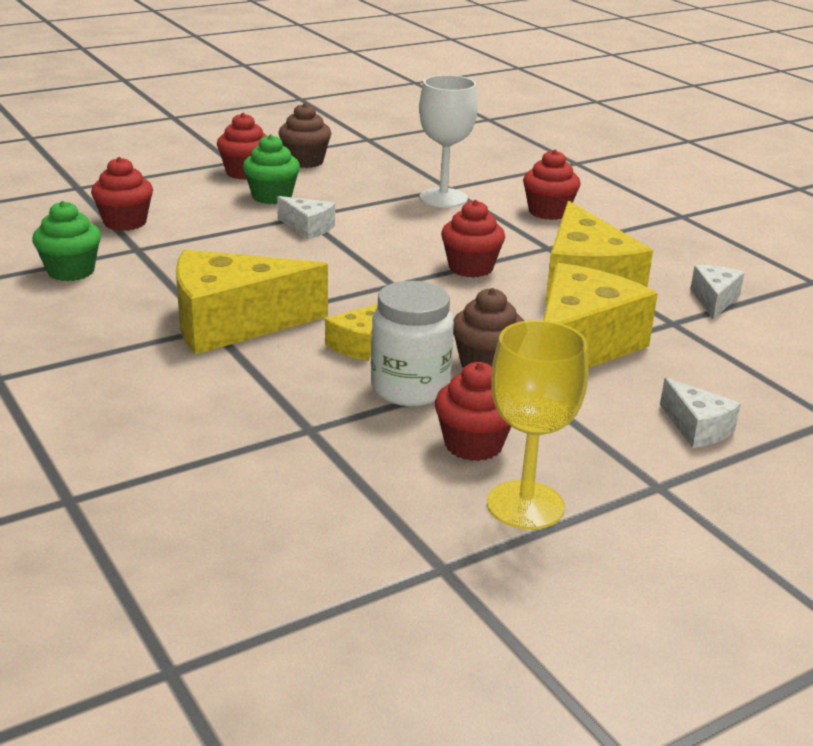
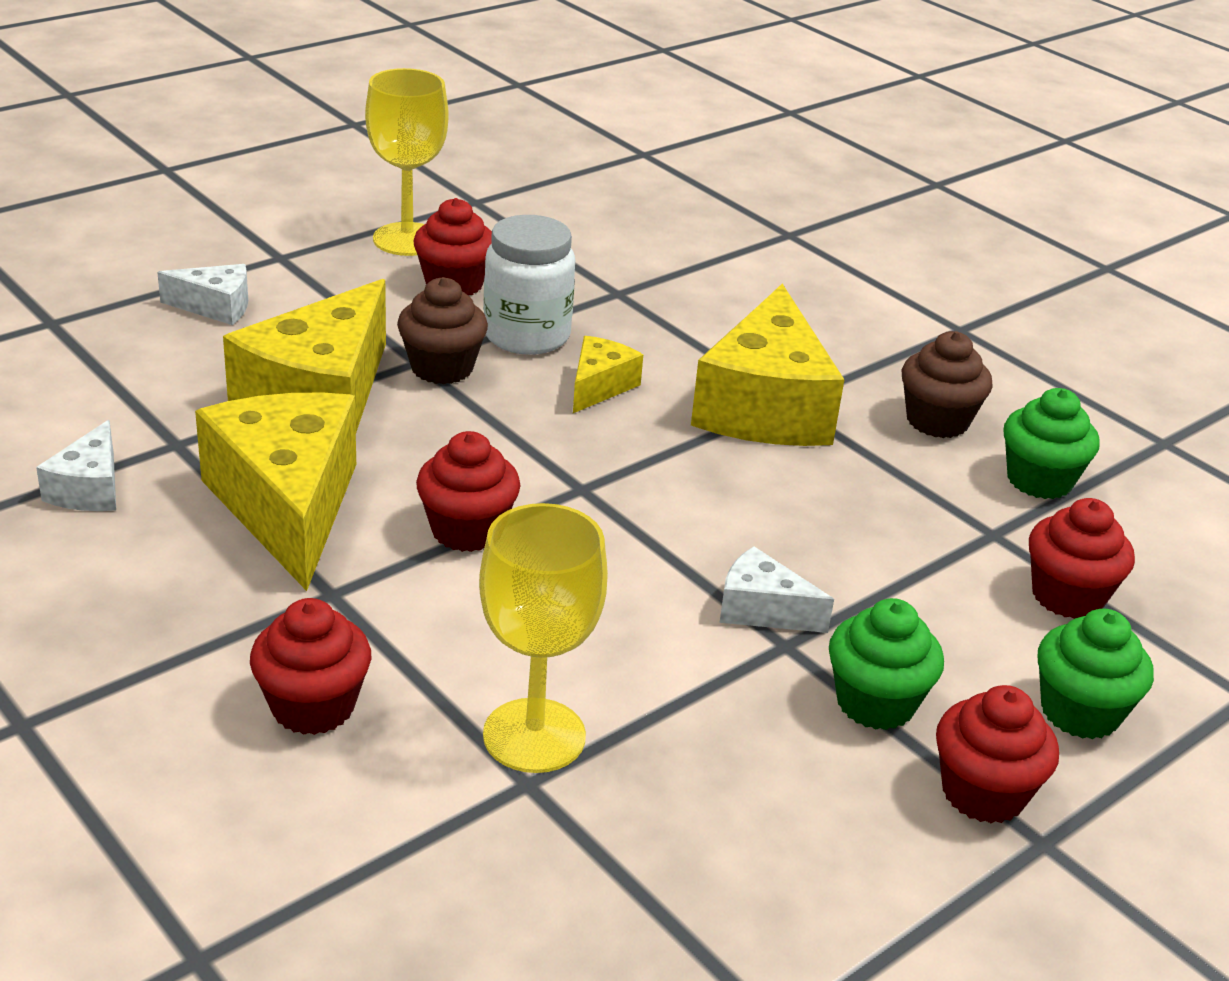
camera: 170 degrees right, 5 degrees up
yellow cheese [176,250,328,354] -> yellow cheese turned 120 degrees clockwise [691,284,845,446]
brown cupcake [279,103,332,168] -> brown cupcake moved to [902,331,993,438]
white goblet [419,75,478,208] -> yellow goblet [479,503,608,773]
white cheese [660,378,741,448] -> white cheese turned 135 degrees clockwise [157,264,248,325]
none -> green cupcake [1037,609,1154,739]

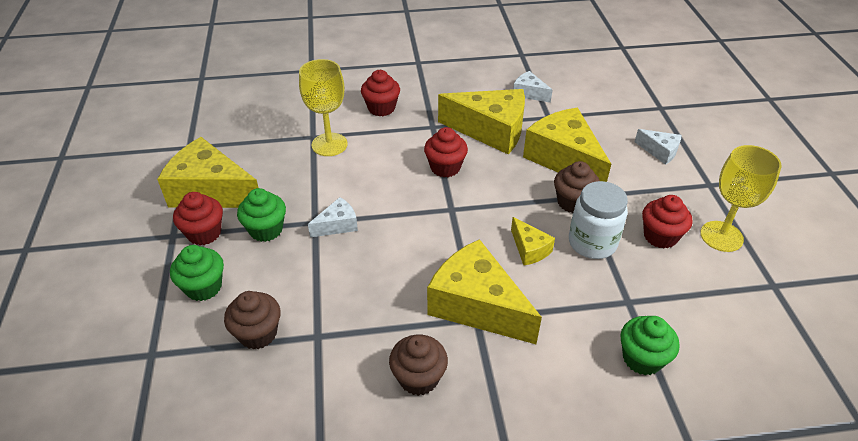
camera: 125 degrees right, 10 degrees up
white cheese [157,264,248,325] -> white cheese turned 90 degrees counterclockwise [635,129,681,165]
green cupcake [1003,388,1100,499] -> green cupcake moved to [620,316,680,375]
red cupcake [1029,498,1135,619] -> brown cupcake [224,291,281,350]
none -> yellow cheese [157,137,258,208]

